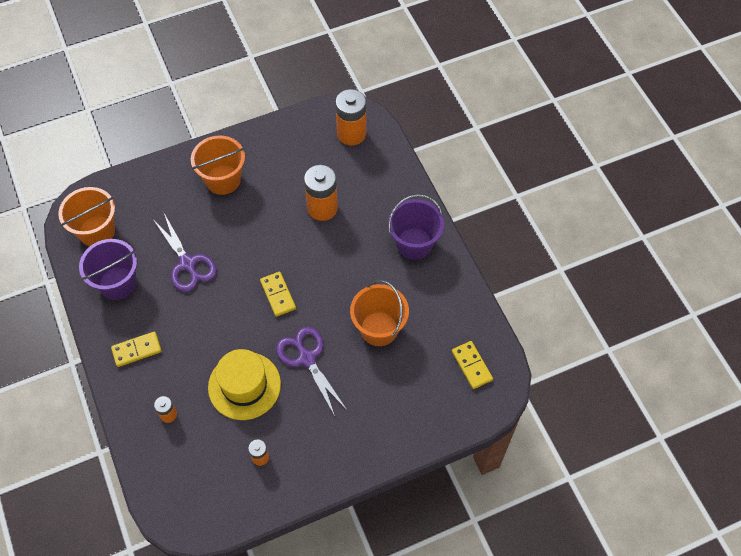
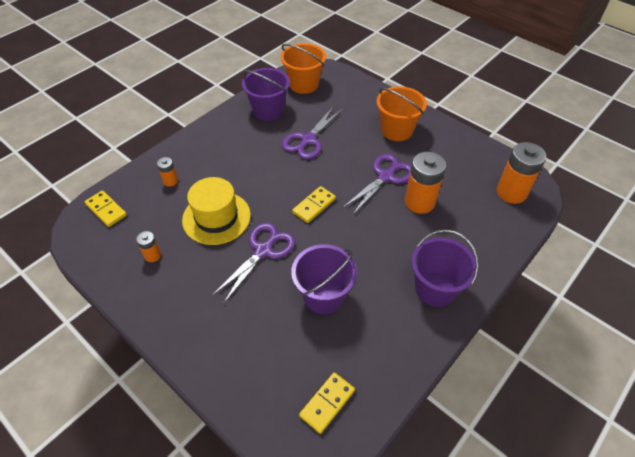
camera: 65 degrees right, 10 degrees down
yellow domino [111,332,162,367] -> yellow domino moved to [85,191,127,227]
orange bucket [350,280,409,346] -> purple bucket [291,244,357,314]
none -> purple scissors [343,154,412,215]

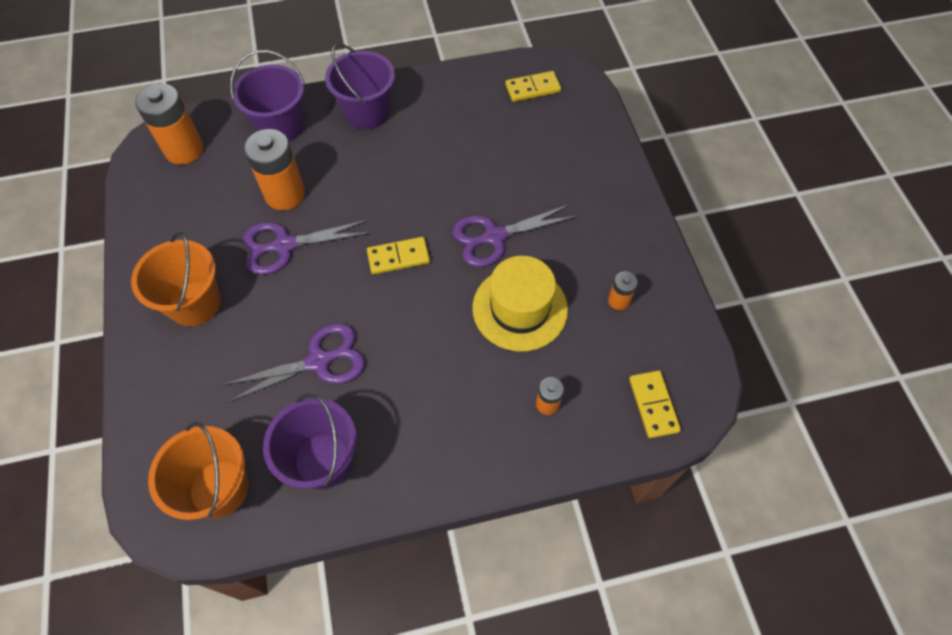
camera: 145 degrees left, 10 degrees up
purple bucket [291,244,357,314] -> purple bucket moved to [230,50,305,142]

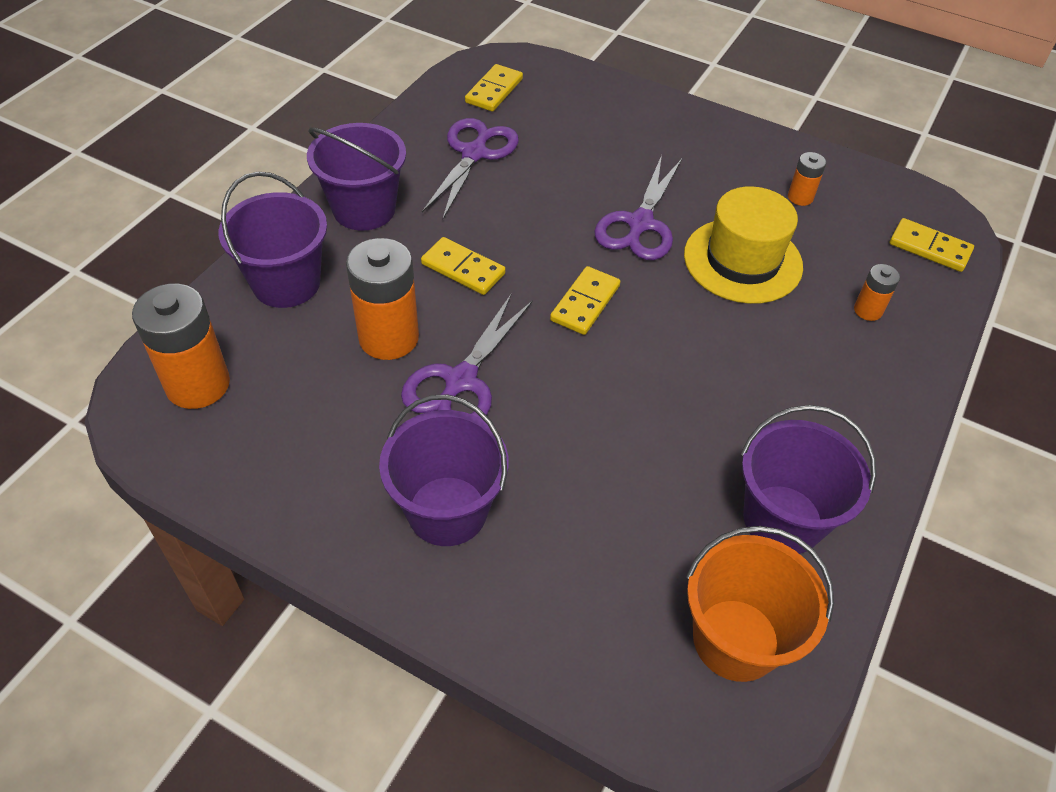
camera: 50 degrees left, 10 degrees down
orange bucket [131,232,221,326] -> purple bucket [379,395,509,546]
purple scissors [222,323,365,403] -> purple scissors moved to [422,118,519,219]
none -> yellow domino [421,237,506,295]

